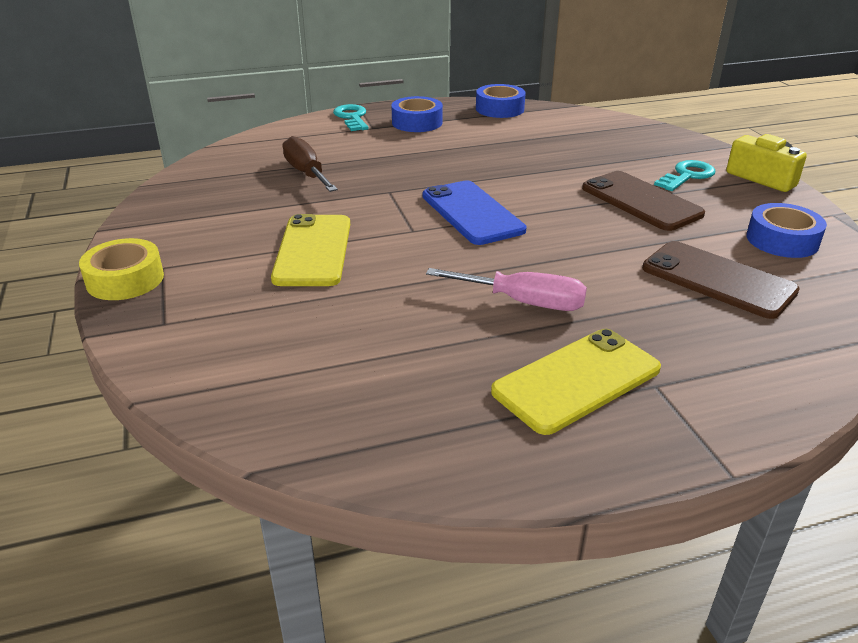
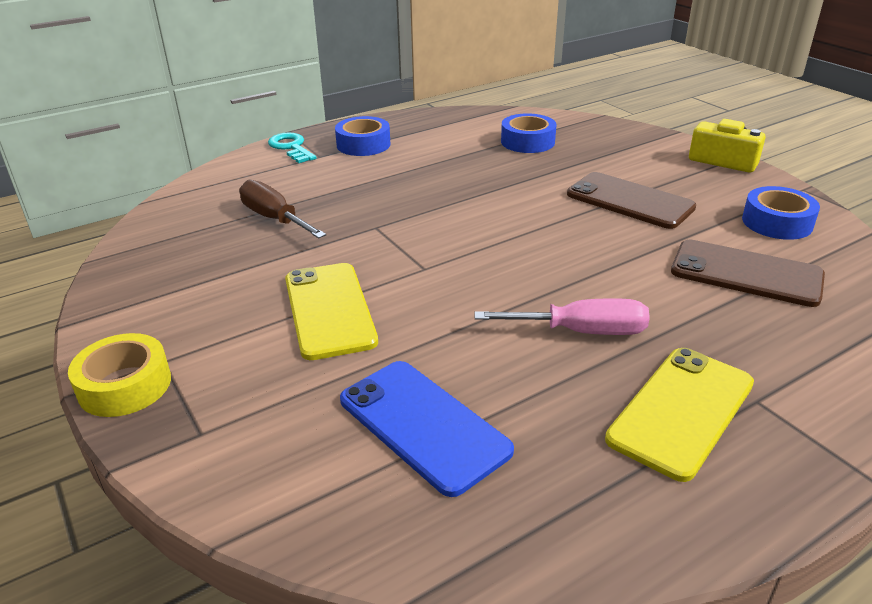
camera: 15 degrees left, 0 degrees up
blue phone [423,181,527,245] -> blue phone moved to [340,361,514,497]
blue tape [476,84,526,118] -> blue tape moved to [501,113,556,153]
turquoise key [654,160,715,191] -> none

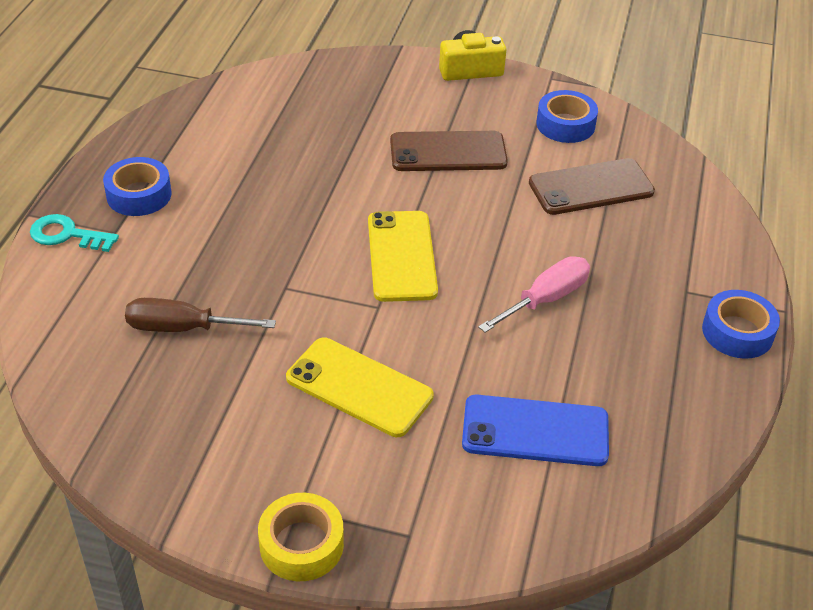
camera: 45 degrees left, 10 degrees up
blue tape [501,113,556,153] -> blue tape moved to [702,290,780,359]
yellow phone [605,348,754,482] -> yellow phone moved to [368,211,438,302]

